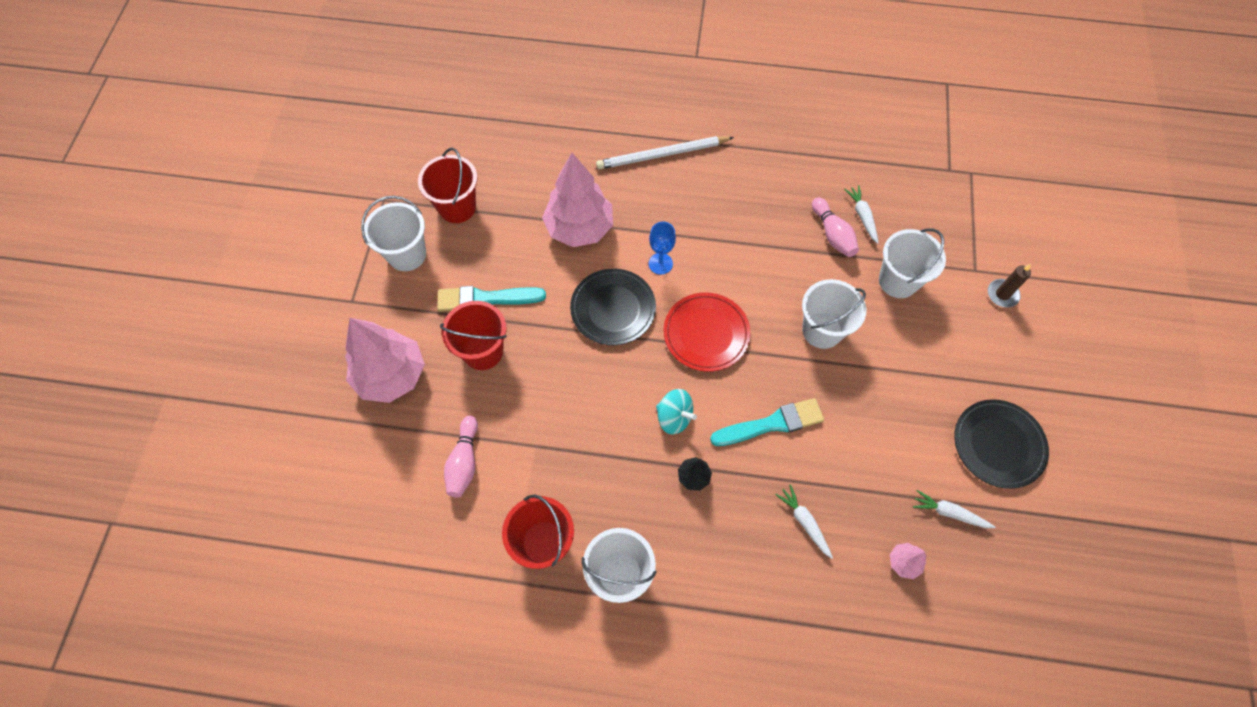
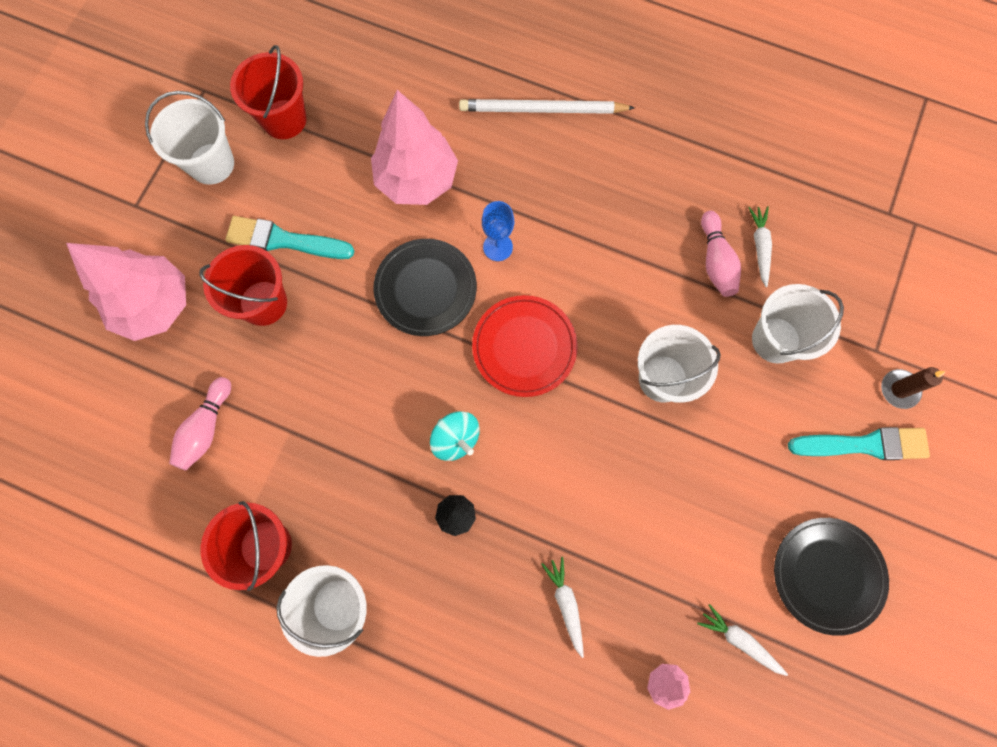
camera: 15 degrees right, 10 degrees up
turquoise brush [710,398,824,446] -> turquoise brush moved to [788,427,930,460]

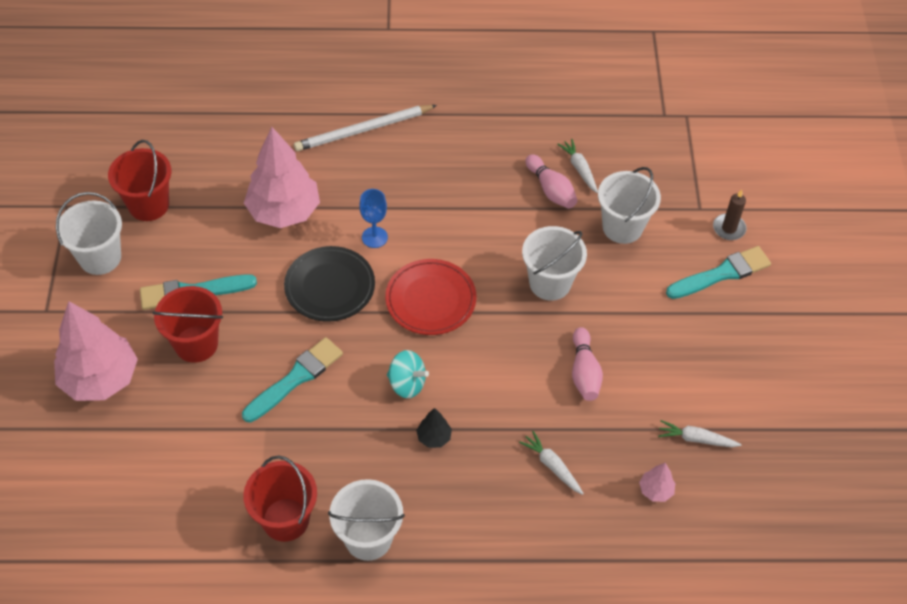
camera: 25 degrees left, 20 degrees down
pink bowling pin [169,377,231,471] -> pink bowling pin moved to [572,327,603,401]
black plate [774,518,889,636] -> none
none -> turquoise brush [242,337,343,422]

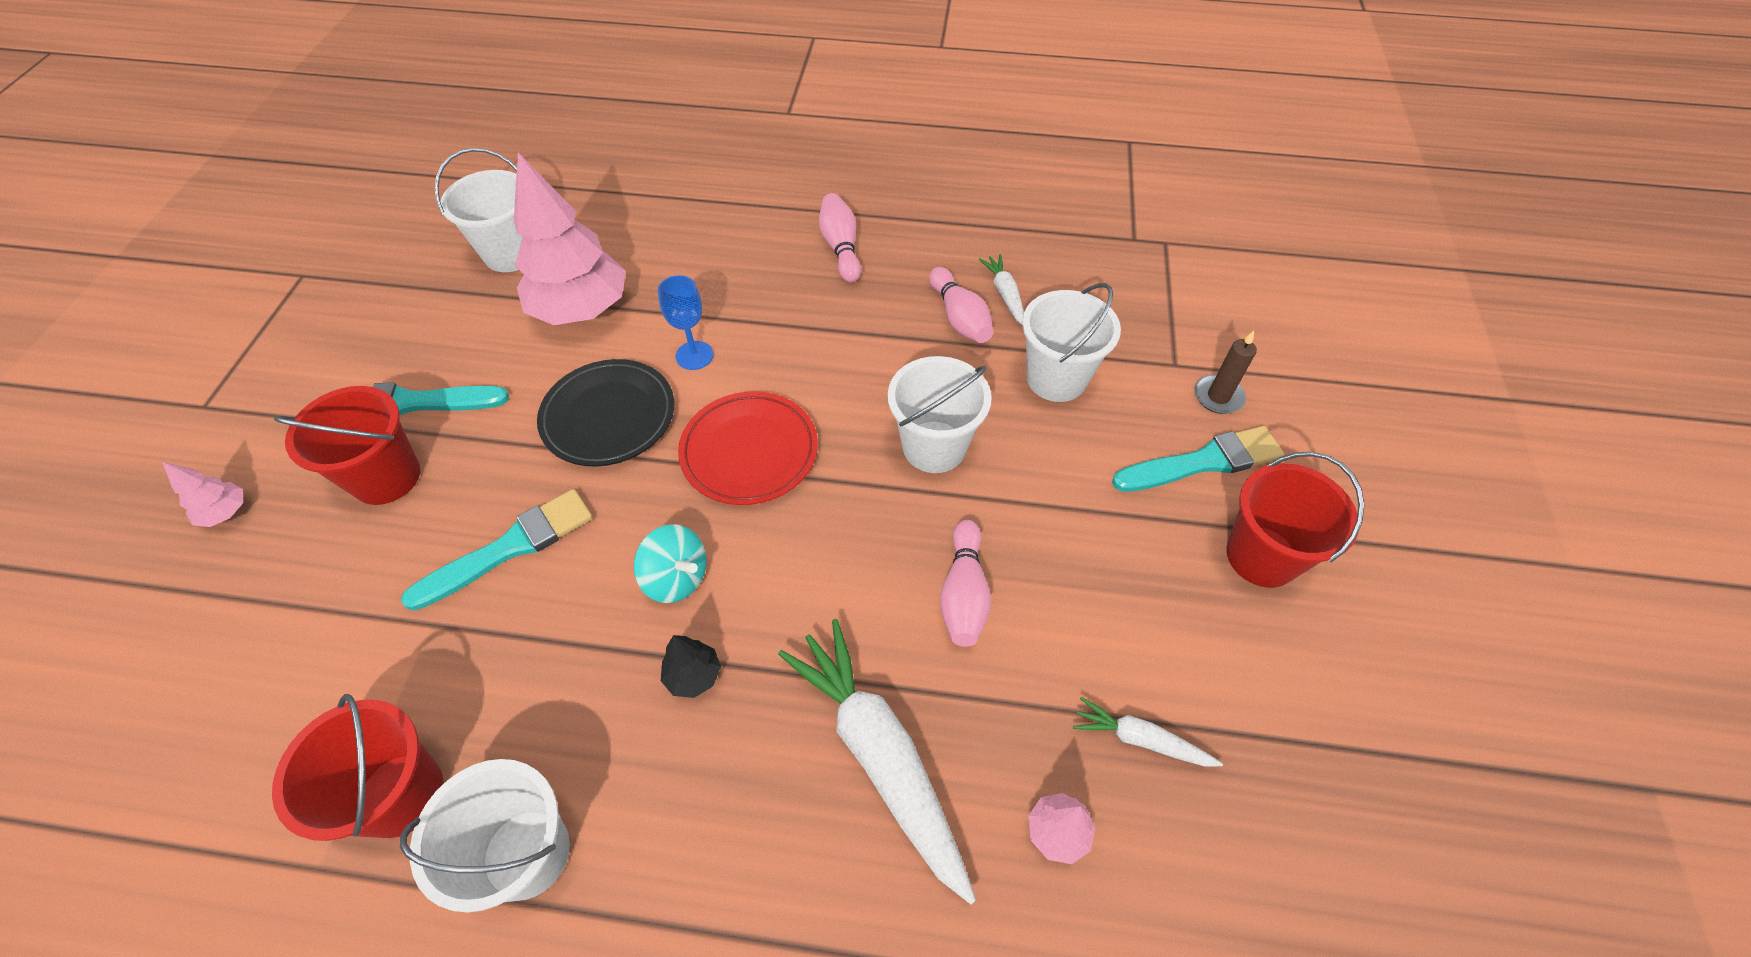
camera: 10 degrees right, 0 degrees up
pink tree [54,301,138,401] -> pink tree [163,462,243,527], size x0.42
white bucket [56,192,122,275] -> white bucket moved to [435,148,523,272]
red bucket [108,140,171,221] -> red bucket moved to [1227,452,1365,588]
white pencil [294,105,437,151] -> none
white carrot [519,431,584,495] -> white carrot [778,619,976,904], size x2.04
none -> pink bowling pin [819,193,861,282]

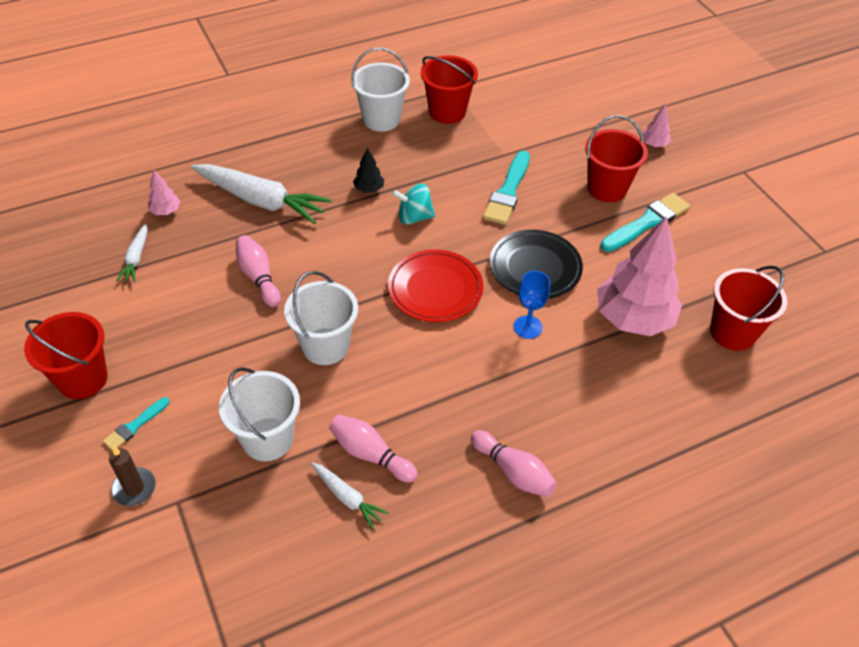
camera: 145 degrees right, 5 degrees down
white bucket [435,148,523,272] -> red bucket [710,266,787,351]
white carrot [1073,697,1223,766] -> white carrot turned 105 degrees clockwise [116,224,148,283]
turquoise brush [1112,426,1284,492] -> turquoise brush [103,397,169,451], size x0.55

